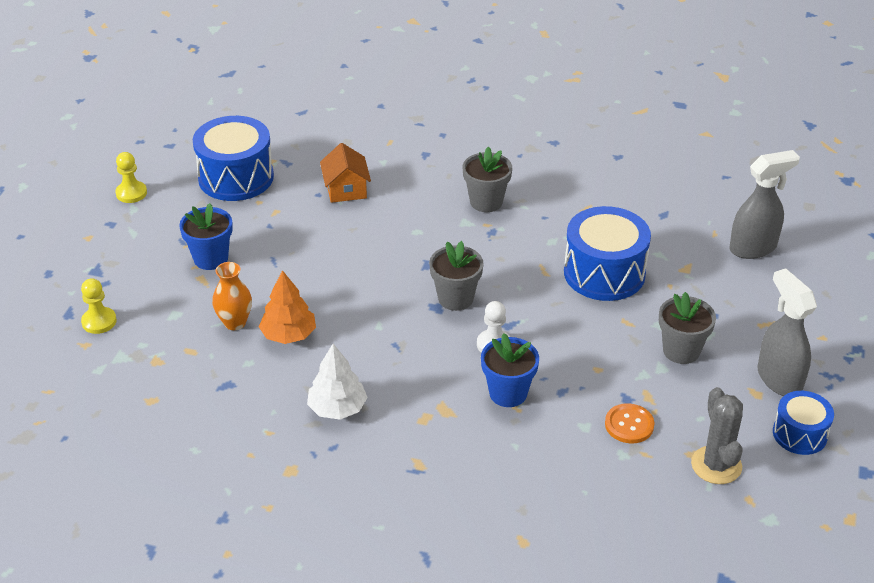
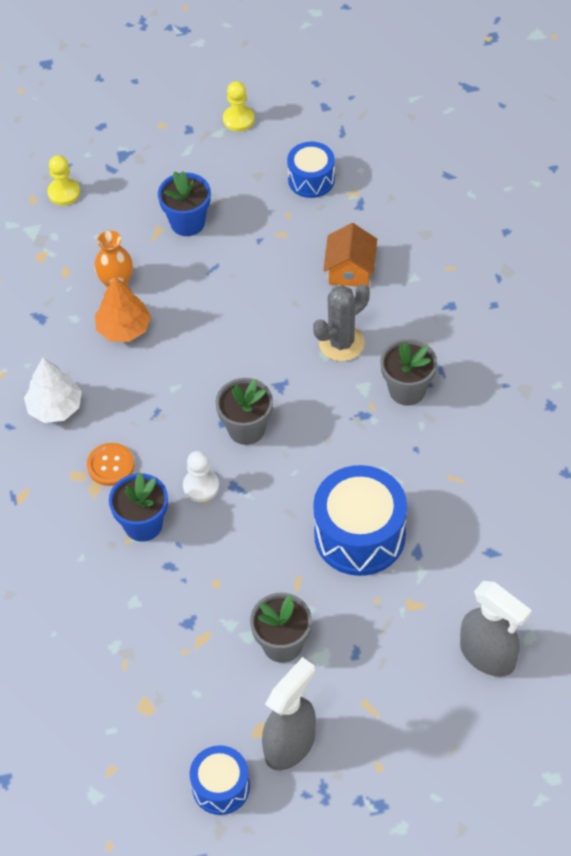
camera: 65 degrees right, 15 degrees up
blue drum [193,116,274,201] -> blue drum [287,142,335,198], size x0.58
orange house [320,143,371,203] -> orange house turned 45 degrees counterclockwise [323,223,377,287]
orange button [605,403,654,443] -> orange button moved to [87,443,134,486]
grey cactus [691,387,743,484] -> grey cactus moved to [313,284,370,361]

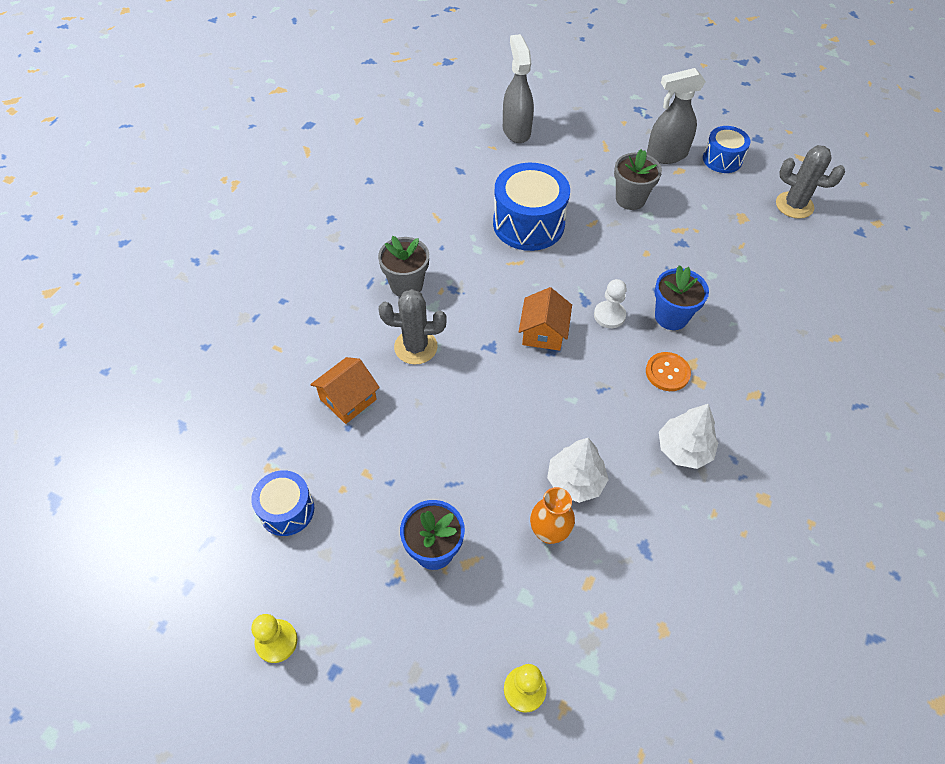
camera: 145 degrees left, 0 degrees up
orange tree [95,277,151,342] -> white tree [547,438,609,503]
grey flower pot [216,378,273,445] -> orange house [519,287,572,351]
none -> grey cactus [776,145,845,219]

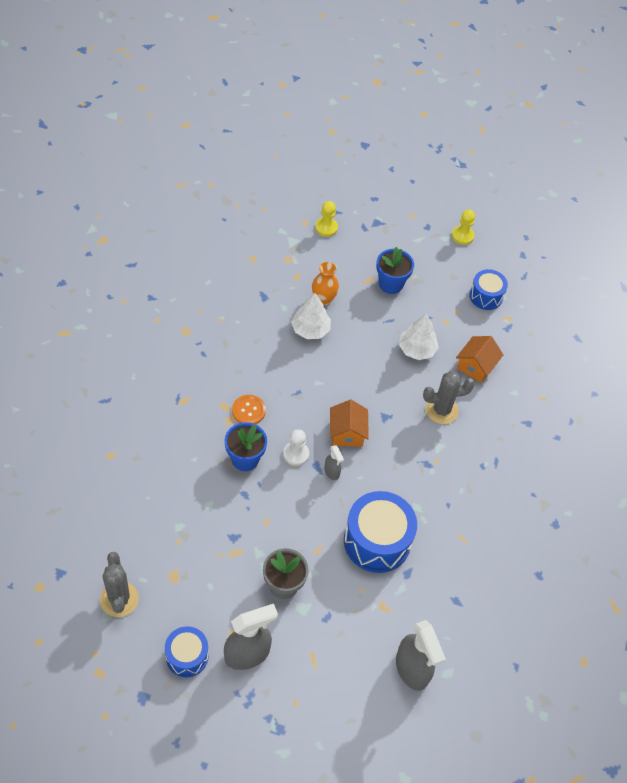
camera: 165 degrees right, 0 degrees up
grey flower pot [378,236,429,297] -> none
white tree [659,404,718,469] -> white tree moved to [399,313,439,360]
grey cactus [776,145,845,219] -> grey cactus turned 60 degrees clockwise [100,552,139,617]
none -> grey spray bottle [324,445,344,480]

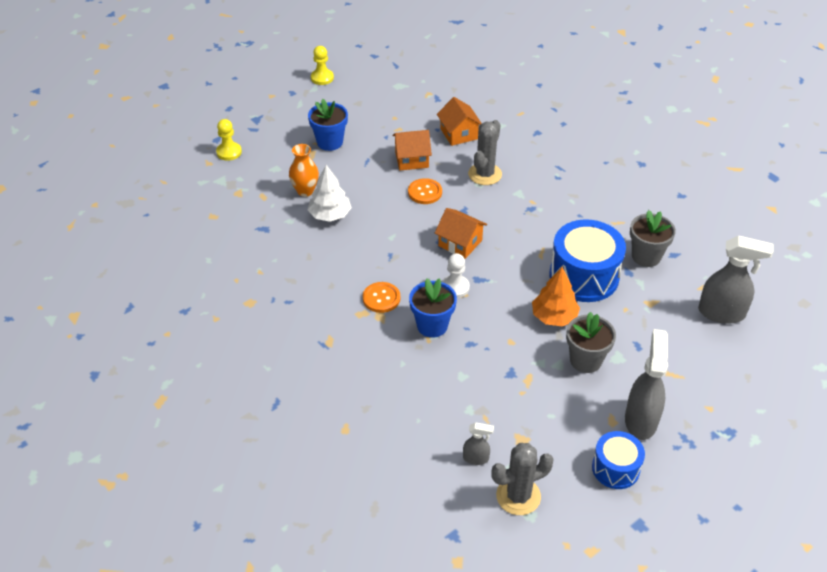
camera: 50 degrees left, 10 degrees down
grey cactus [100,552,139,617] -> grey cactus turned 45 degrees counterclockwise [491,443,554,515]
grey spray bottle [324,445,344,480] -> grey spray bottle moved to [463,422,494,465]
white tree [399,313,439,360] -> orange house [392,130,432,171]
blue drum [469,269,508,310] -> none
none -> orange button [408,178,442,204]
none -> orange tree [532,267,580,327]
none -> grey flower pot [630,210,676,267]

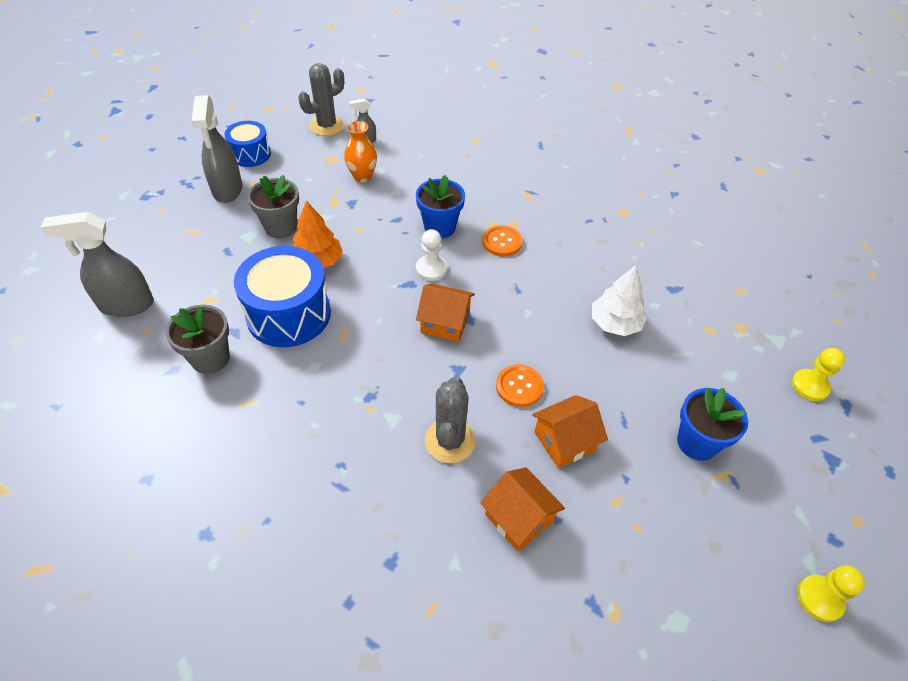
camera: 160 degrees right, 5 degrees up
orange vase [289,144,319,197] -> orange vase moved to [344,121,377,182]

